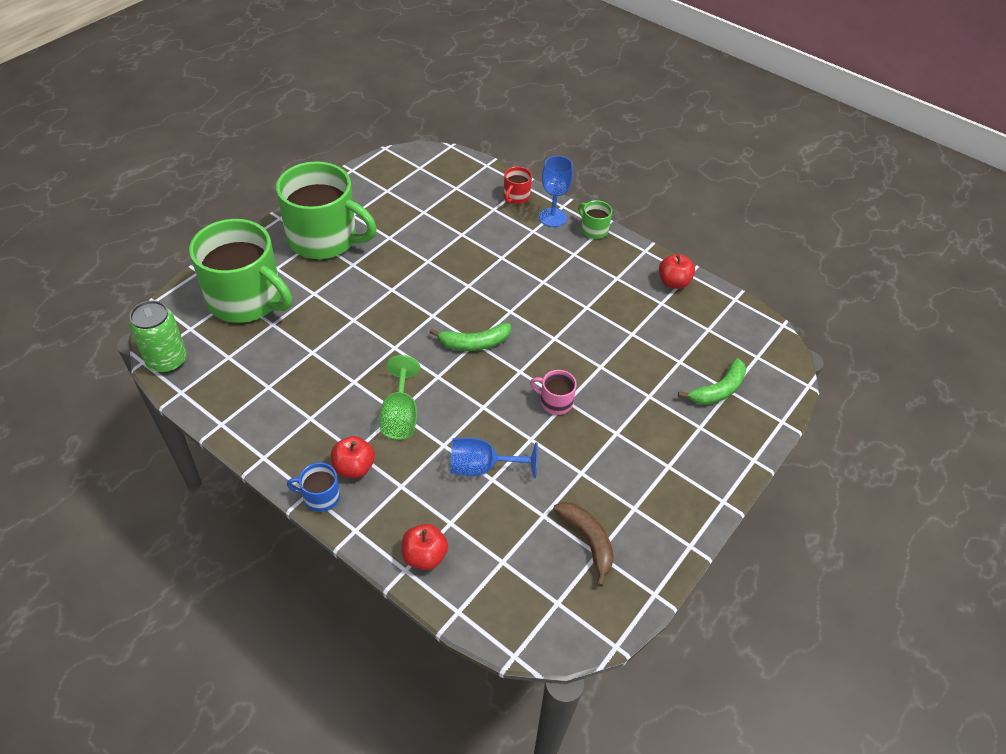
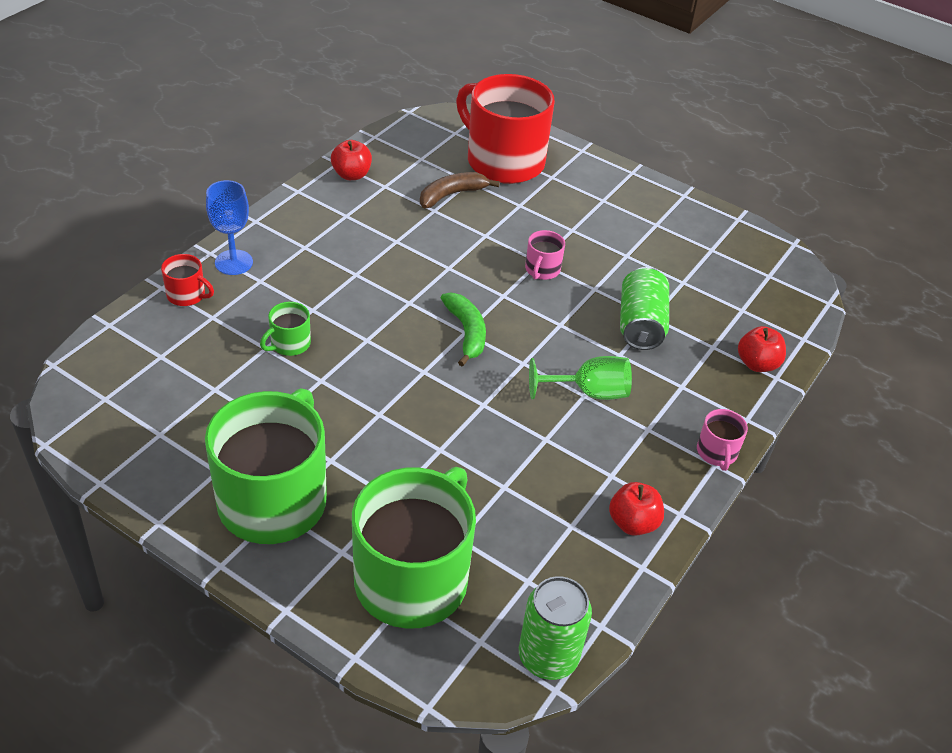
camera: 95 degrees left, 5 degrees down
blue mug [287,463,340,512] -> pink mug [697,409,748,471]
red apple [331,436,375,478] -> red apple moved to [609,482,664,536]
blue goblet [450,437,538,478] -> green can [620,267,669,350]
brown banana [553,502,614,587] -> brown banana moved to [420,172,500,208]
green mug [578,200,612,239] -> green mug moved to [260,302,311,356]
green banana [678,358,746,405] -> red mug [456,74,555,184]

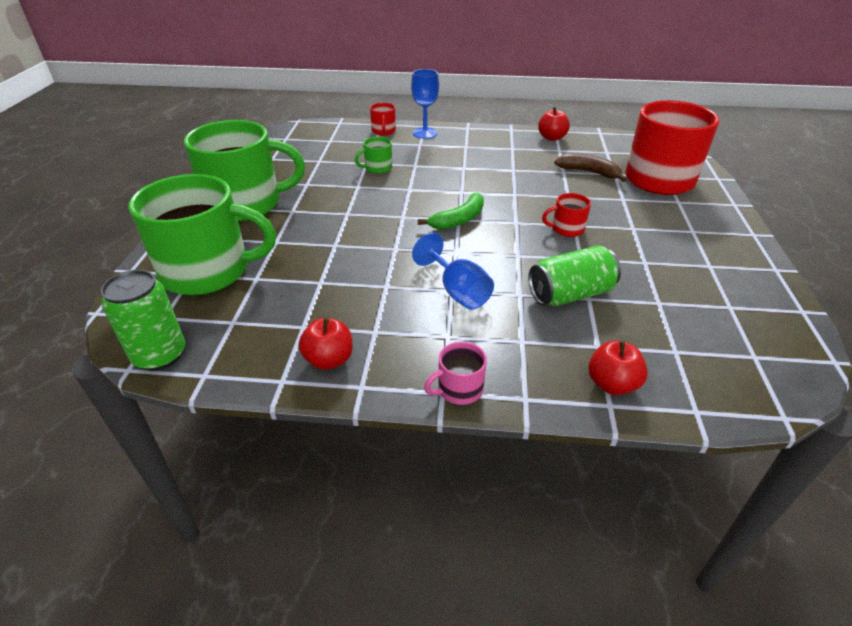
camera: 65 degrees right, 5 degrees down
green mug [260,302,311,356] -> green mug turned 45 degrees counterclockwise [355,137,392,174]
pink mug [525,230,565,280] -> red mug [542,193,591,237]
green goblet [529,356,632,400] -> blue goblet [412,233,494,309]

